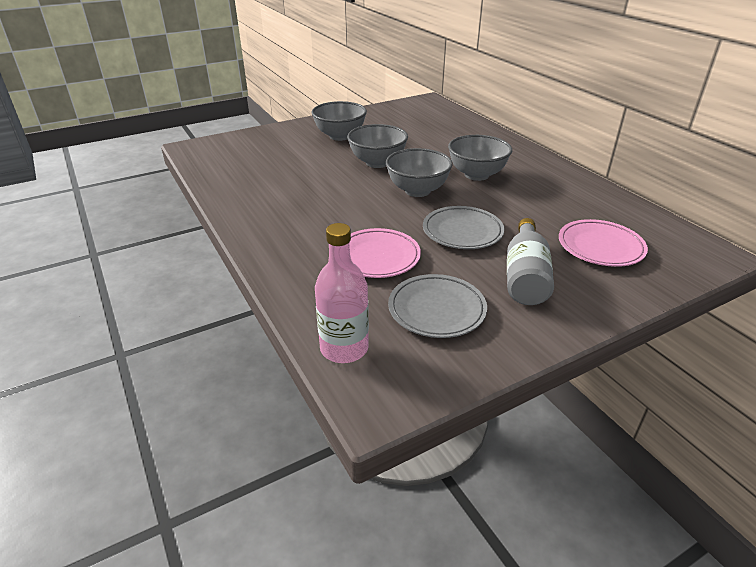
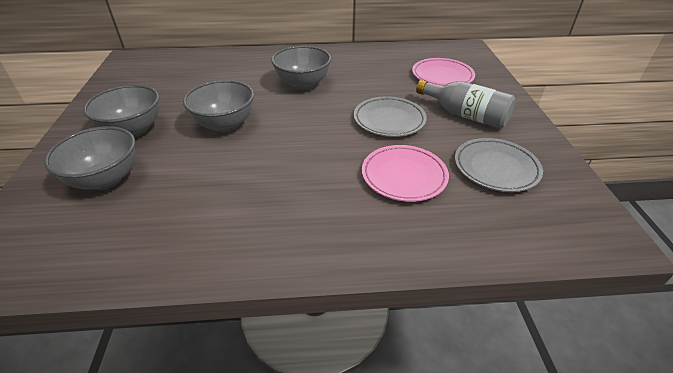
camera: 65 degrees left, 5 degrees up
pink bottle [315,223,369,363] -> none
grey bowl [386,148,453,197] -> grey bowl moved to [44,126,135,190]

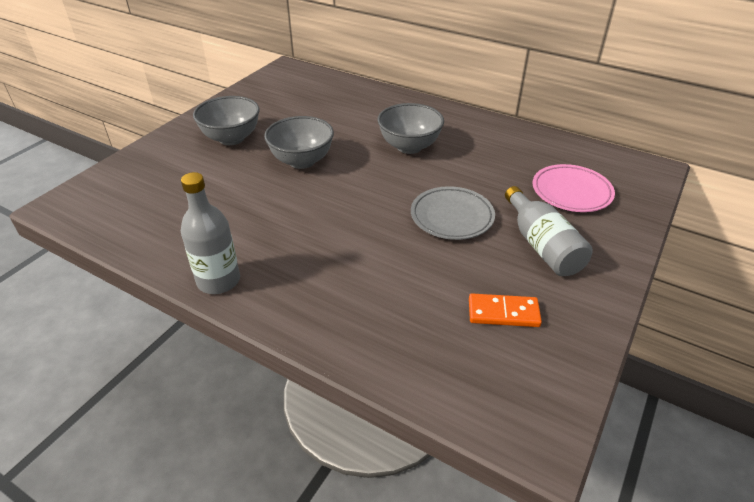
camera: 35 degrees right, 0 degrees up
grey bowl [44,126,135,190] -> none
pink plate [362,145,449,202] -> none
grey plate [455,138,543,192] -> orange domino [469,293,542,327]
none -> grey bottle [181,172,240,294]

